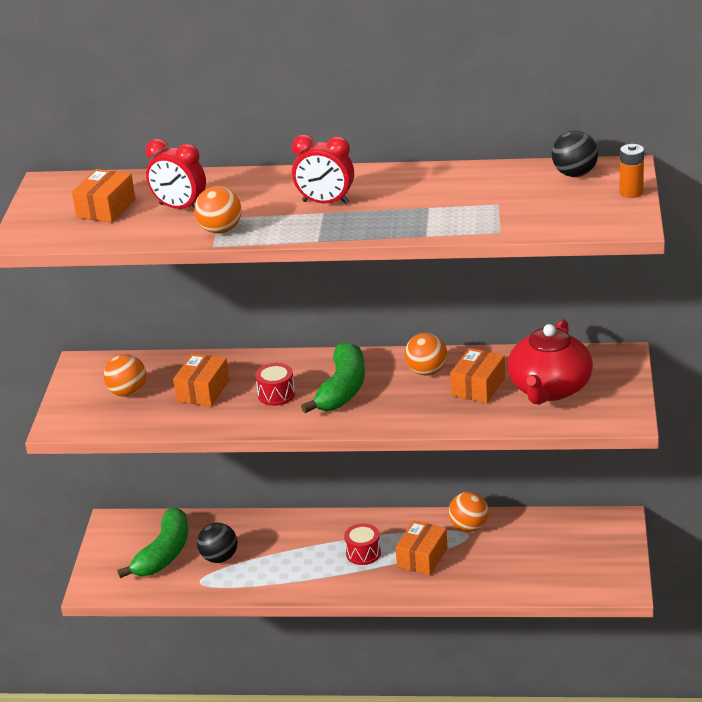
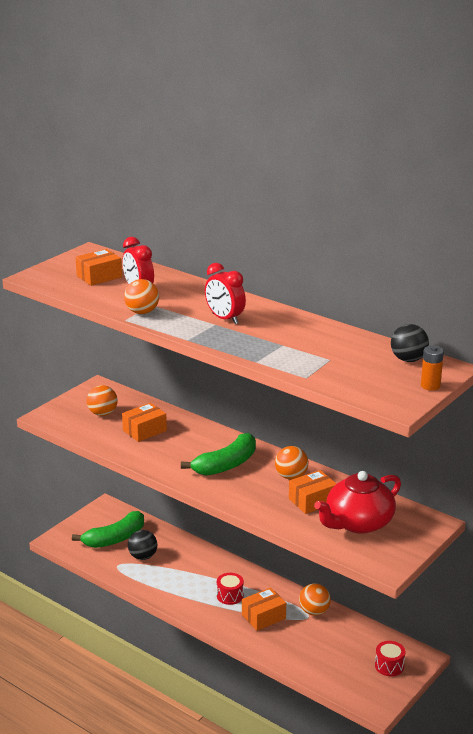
camera: 30 degrees right, 5 degrees down
red drum [255,363,295,406] -> red drum moved to [375,641,406,676]

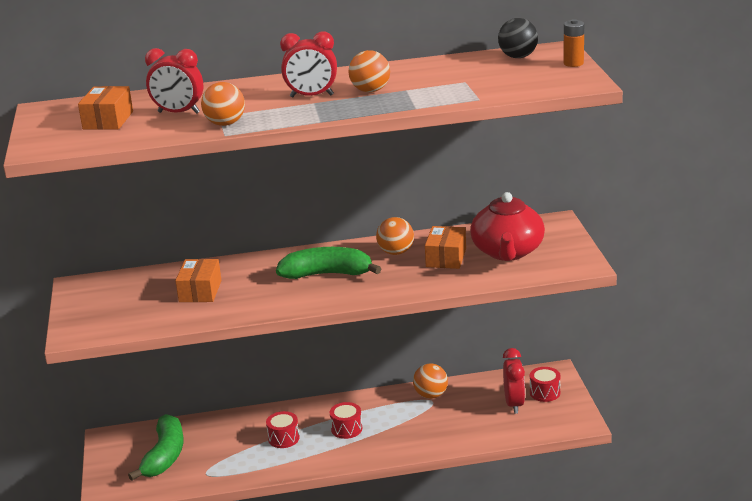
camera: 45 degrees left, 0 degrees up
orange ball [87,385,118,416] -> orange ball moved to [349,50,390,92]
black ball [128,530,157,560] -> none
green banana [181,433,256,476] -> green banana turned 90 degrees counterclockwise [276,247,381,279]
orange box [242,588,286,631] -> none
none -> red drum [266,411,300,448]
none -> red clock [503,348,525,414]

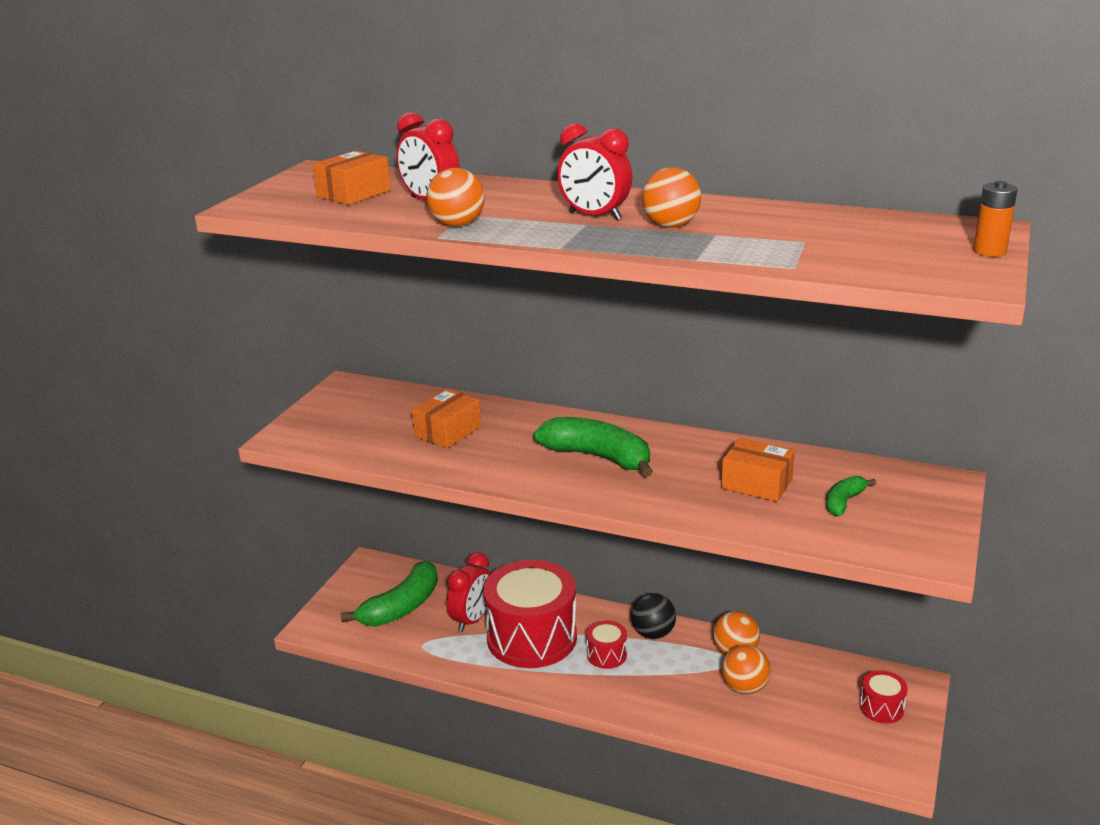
camera: 30 degrees right, 0 degrees up
red drum [266,411,300,448] -> red drum [483,560,577,668], size x2.31
orange ball [376,217,414,255] -> orange ball moved to [722,645,771,694]
orange box [425,226,466,269] -> orange box turned 75 degrees clockwise [721,438,795,502]
red teapot [470,192,545,261] -> green banana [826,476,876,516]
black ball [498,18,538,58] -> black ball moved to [631,593,676,639]
red clock [503,348,525,414] -> red clock moved to [447,552,491,632]

